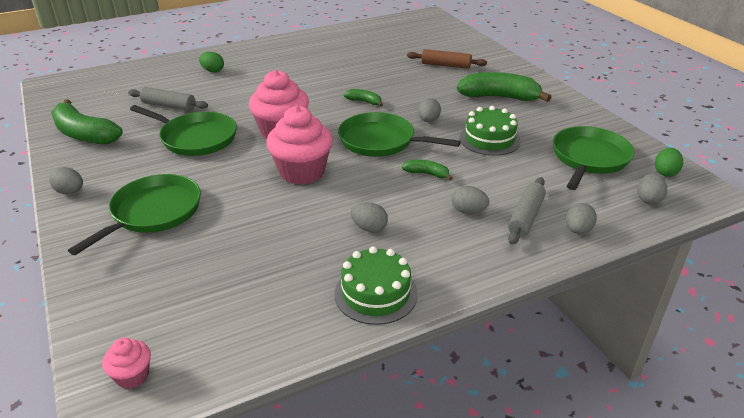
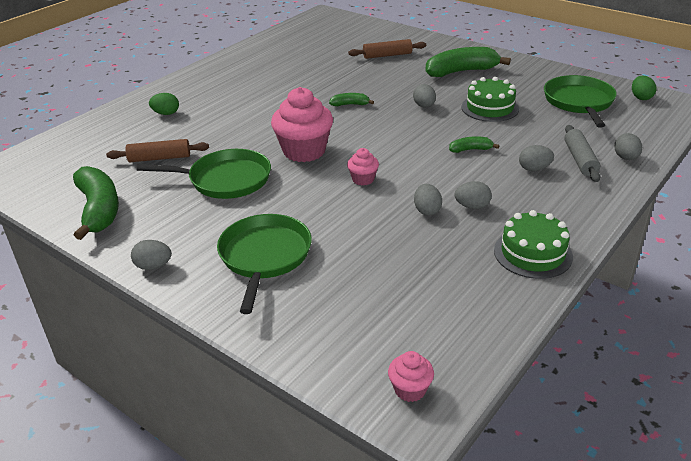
camera: 25 degrees left, 0 degrees up
green banana [51,99,123,145] -> green banana turned 120 degrees counterclockwise [73,166,119,240]
grey rolling pin [128,87,208,111] -> brown rolling pin [106,139,209,162]
pink cupcake [266,106,333,184] -> pink cupcake [347,148,379,185], size x0.49
green pan [338,112,461,157] -> none
grey egg [637,173,667,205] -> grey egg moved to [414,184,442,216]

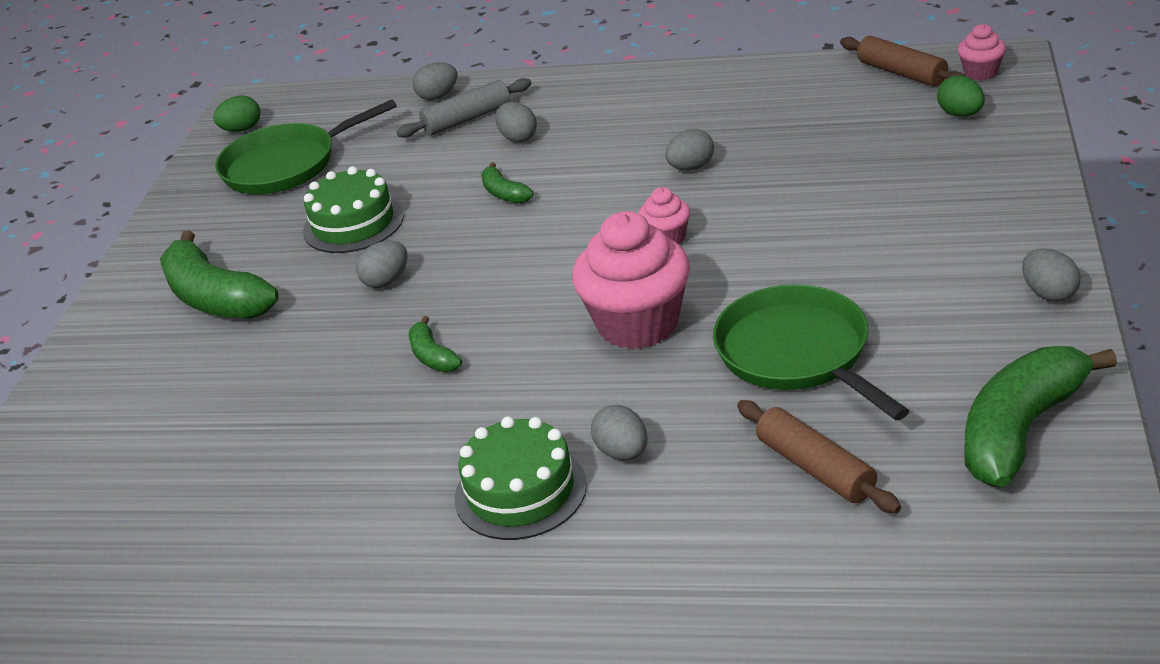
camera: 115 degrees left, 0 degrees up
green egg [149,93,179,115] -> green egg moved to [937,75,985,117]
green pan [217,214,312,314] -> none
brown rolling pin [348,39,426,59] -> brown rolling pin moved to [840,36,965,86]
grey egg [455,181,492,209] -> grey egg moved to [591,405,647,460]
green cake [494,210,573,279] -> green cake moved to [455,417,587,540]

